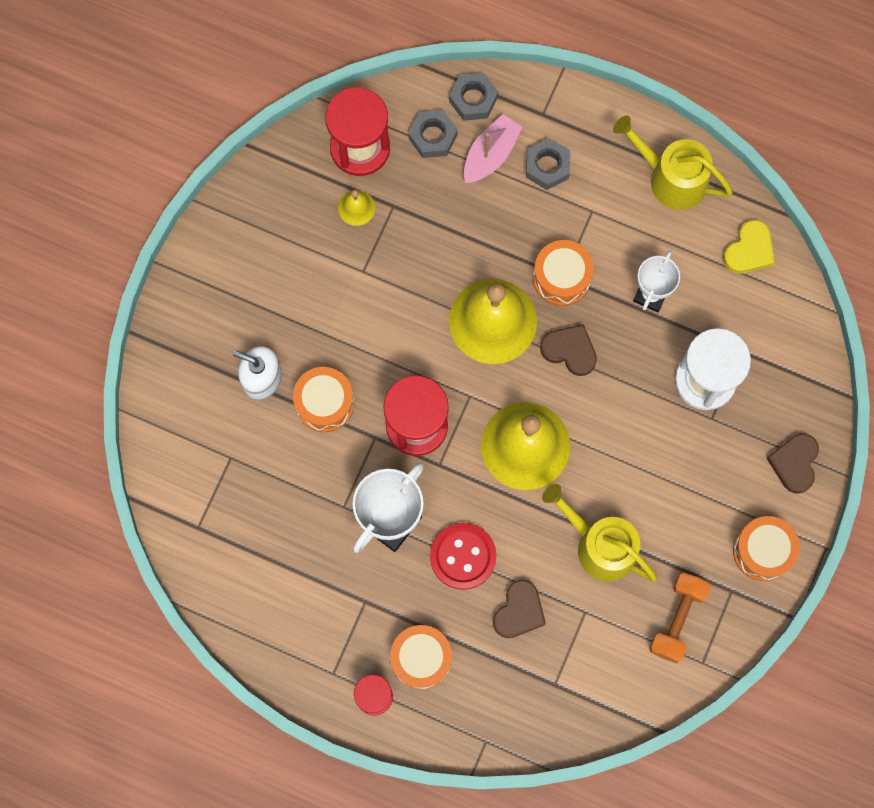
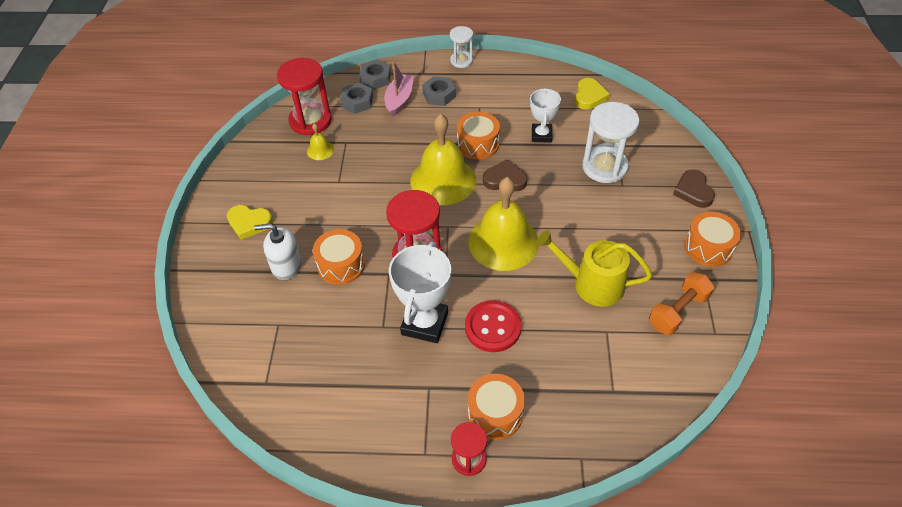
camera: 20 degrees left, 25 degrees down
brown heart [493,579,546,638] -> none
yellow watering can [613,116,733,210] -> none
orange dumbbell [649,572,711,663] -> orange dumbbell turned 45 degrees clockwise [649,272,715,335]
none -> yellow heart [227,205,273,240]
none -> white hourglass [450,26,473,68]

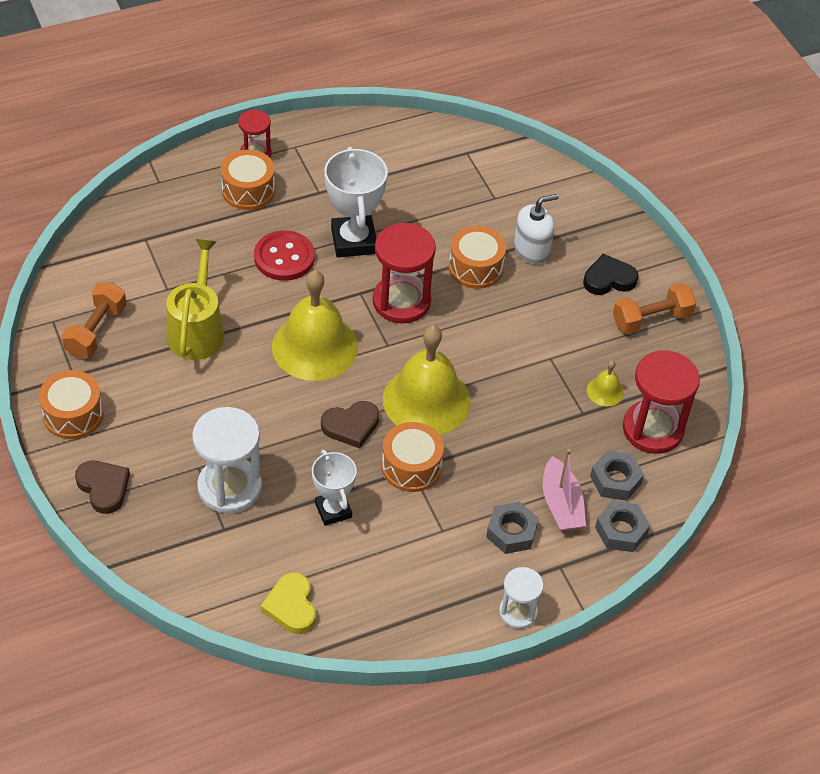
camera: 150 degrees right, 0 degrees up
yellow heart [227,205,273,240] -> black heart [583,254,639,295]
yellow watering can [536,230,652,307] -> yellow watering can turned 75 degrees counterclockwise [166,239,224,360]
none -> orange dumbbell [613,283,696,334]

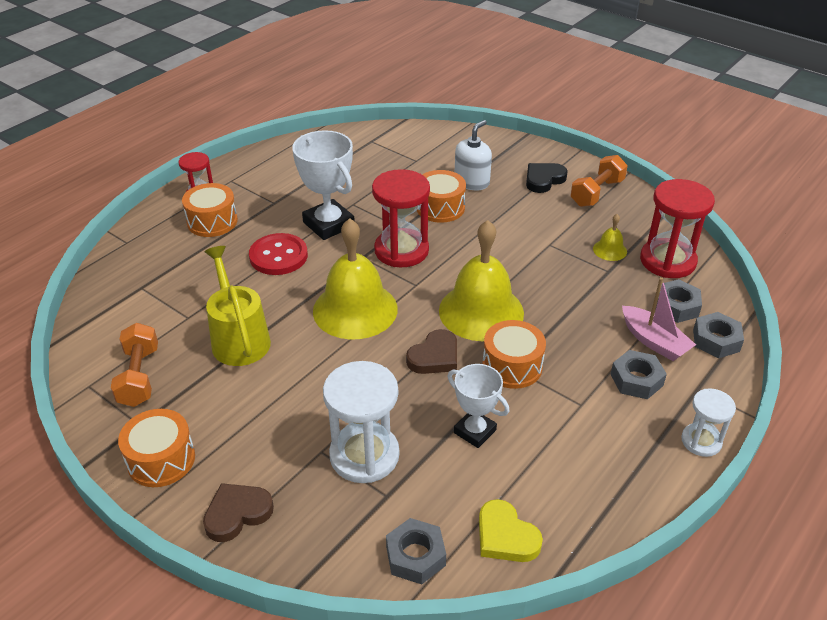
camera: 25 degrees left, 10 degrees down
brown heart [75,461,130,514] -> brown heart turned 60 degrees counterclockwise [203,483,274,542]
none -> grey nut [386,518,446,584]

